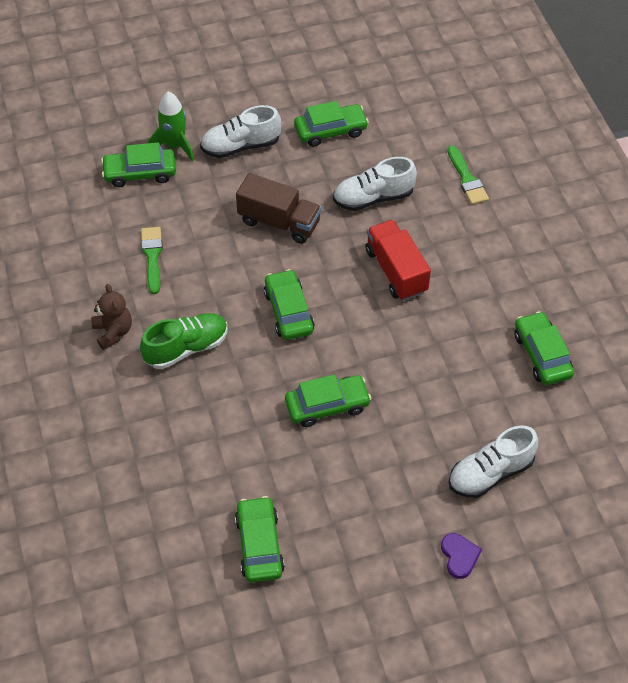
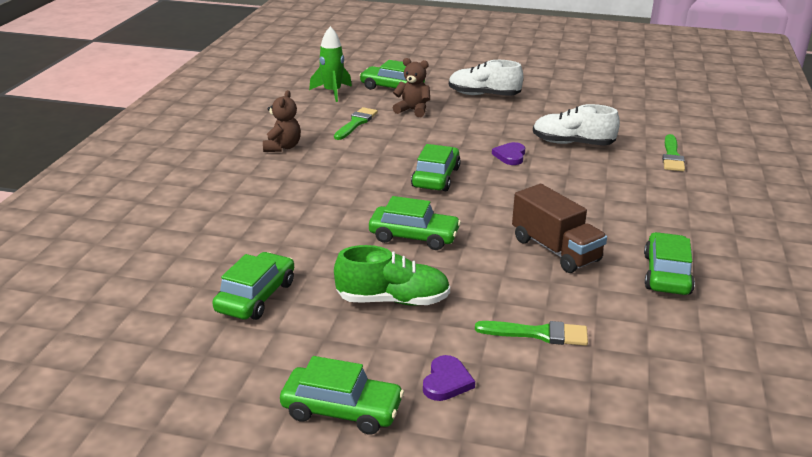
camera: 30 degrees right, 25 degrees down
green shoe [140,313,228,369] -> green shoe moved to [334,245,450,306]
green rocket [148,92,194,161] -> green rocket moved to [309,26,352,102]
brown truck [236,173,321,244] -> brown truck moved to [512,184,607,273]
green car [294,101,369,147] -> green car moved to [280,356,404,435]
red truck [365,220,431,301] -> none
white shoe [449,425,538,498] -> green brush [475,321,588,346]
none -> brown teddy bear [393,58,430,117]
none -> purple heart [492,142,525,165]

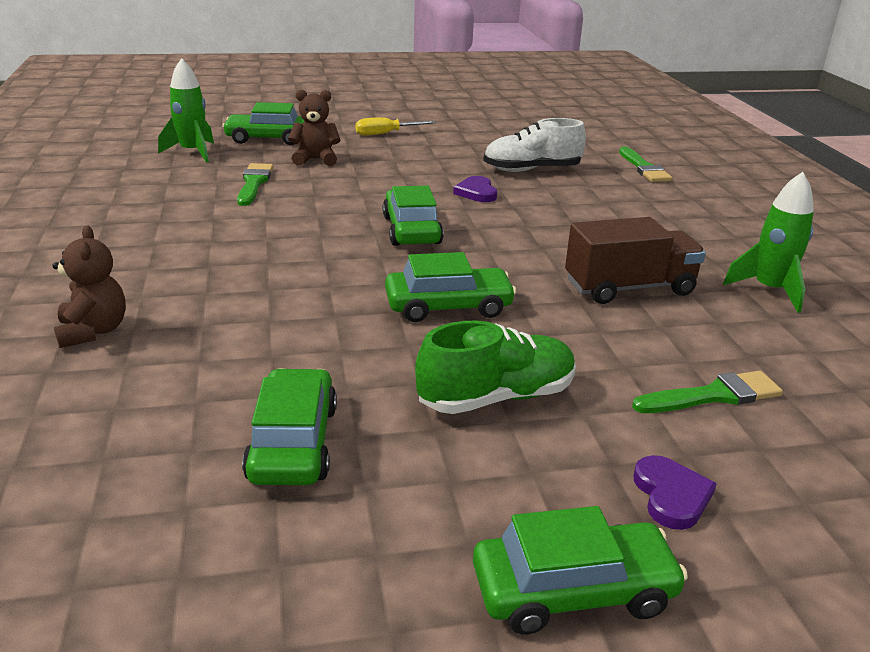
camera: 25 degrees left, 0 degrees up
brown teddy bear [263,90,301,152] -> brown teddy bear moved to [52,226,126,348]
white shoe [449,60,523,96] -> yellow screwdriver [356,117,436,136]
brown truck [512,184,607,273] -> brown truck turned 45 degrees counterclockwise [565,217,706,304]
green car [644,232,695,295] -> green rocket [723,172,814,313]

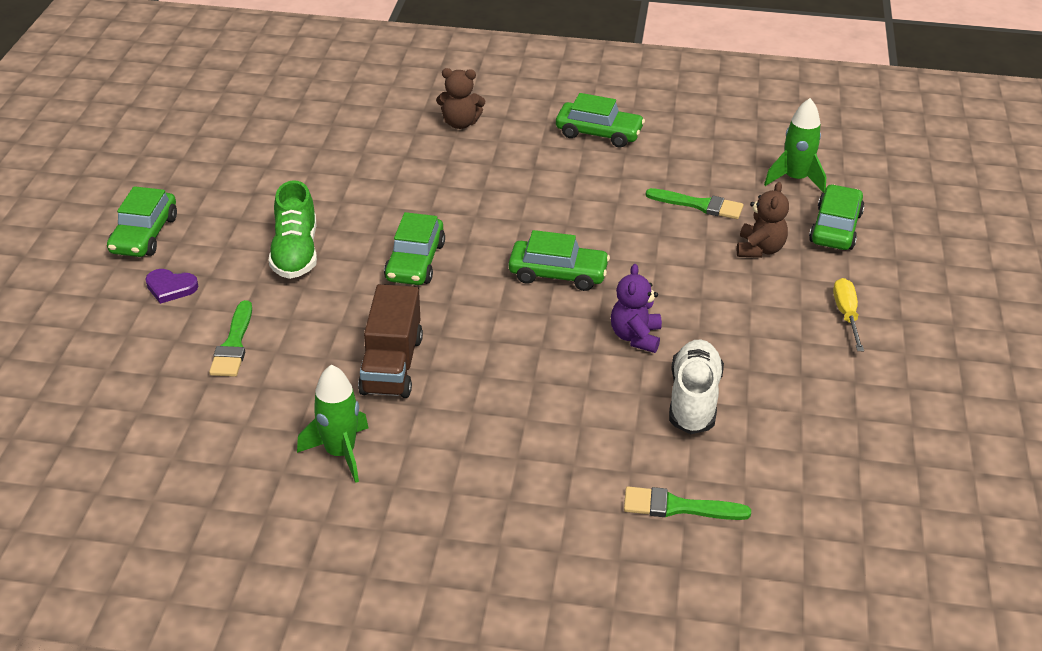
camera: 110 degrees right, 10 degrees up
green car [242,368,337,485] -> green car moved to [556,93,645,148]
purple heart [453,176,497,202] -> purple teddy bear [611,264,662,353]

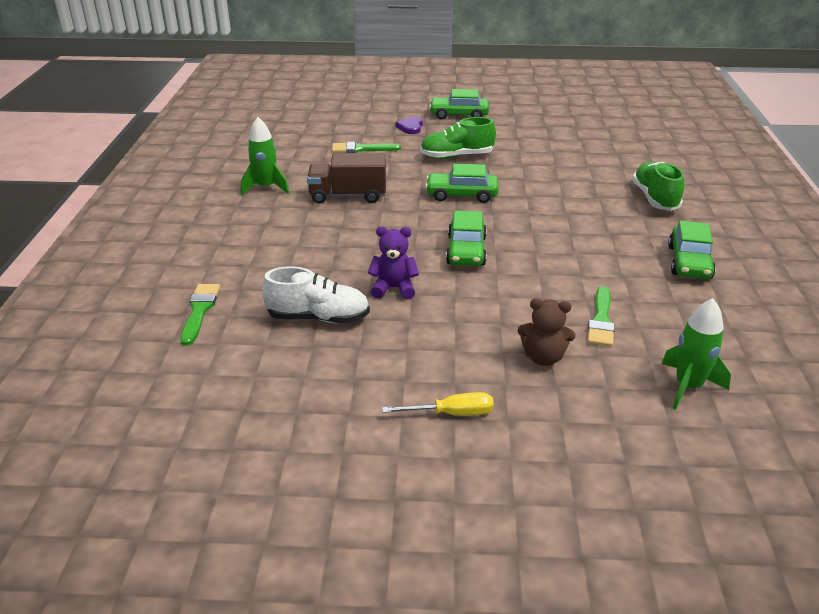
camera: 85 degrees right, 5 degrees down
brown teddy bear [436,68,485,129] -> green shoe [632,162,684,211]
green car [809,184,864,250] -> none

